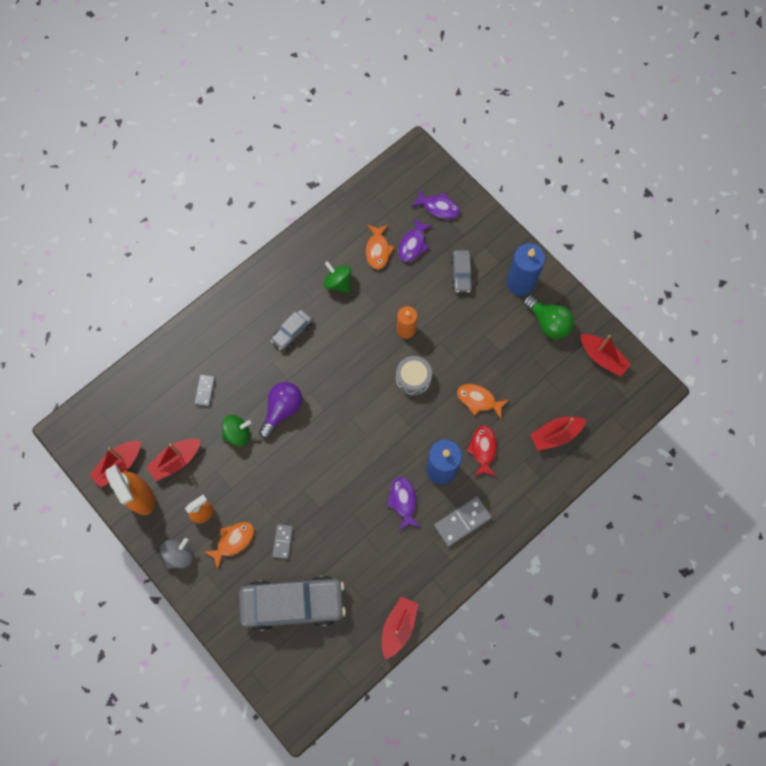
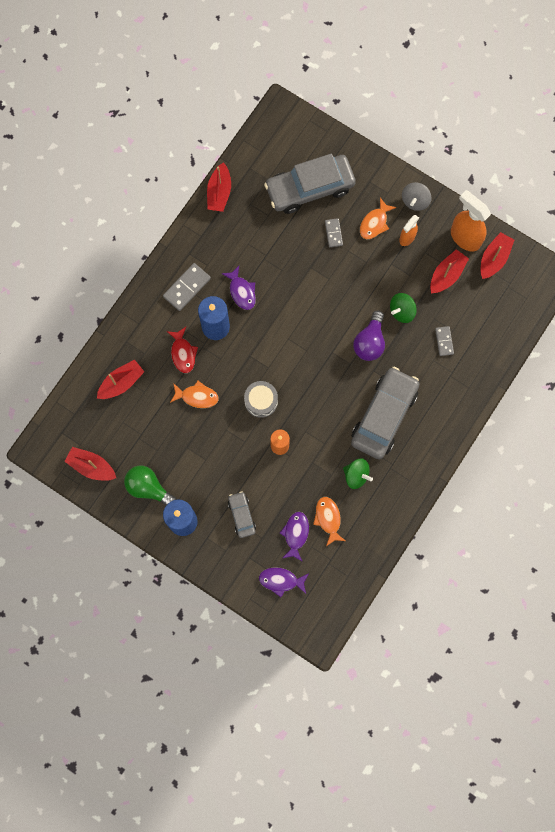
camera: 165 degrees right, 5 degrees up
grey car [270,309,313,351] -> grey car [351,367,419,459], size x2.07

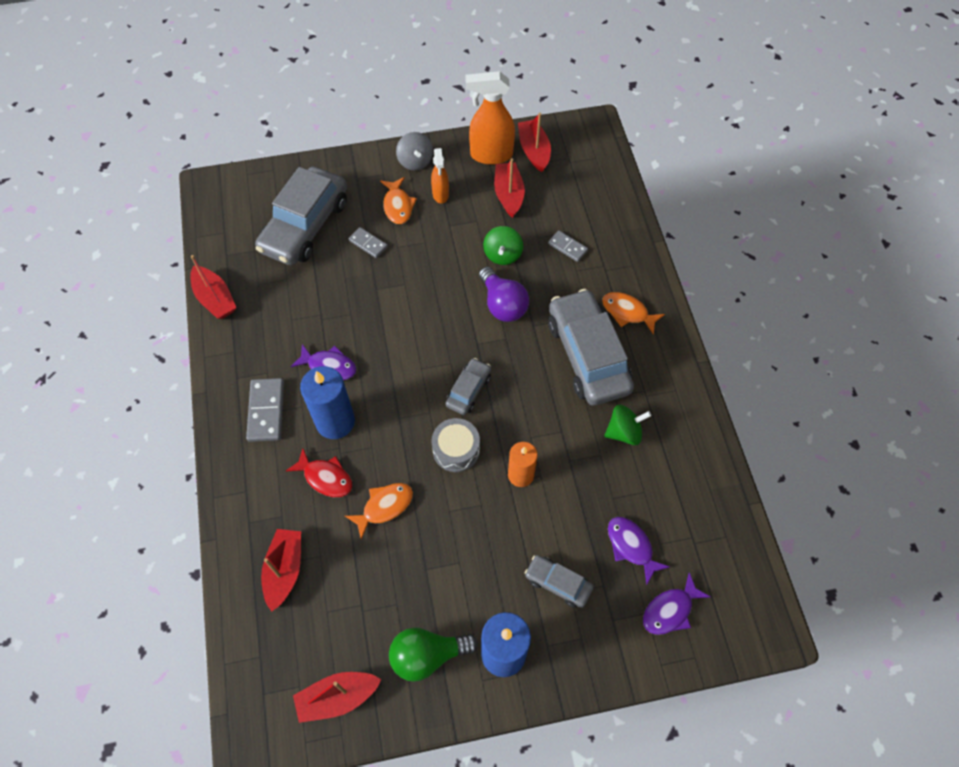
camera: 45 degrees left, 15 degrees down
orange fish [313,497,345,546] -> orange fish moved to [602,292,665,335]
none -> grey car [445,358,491,415]

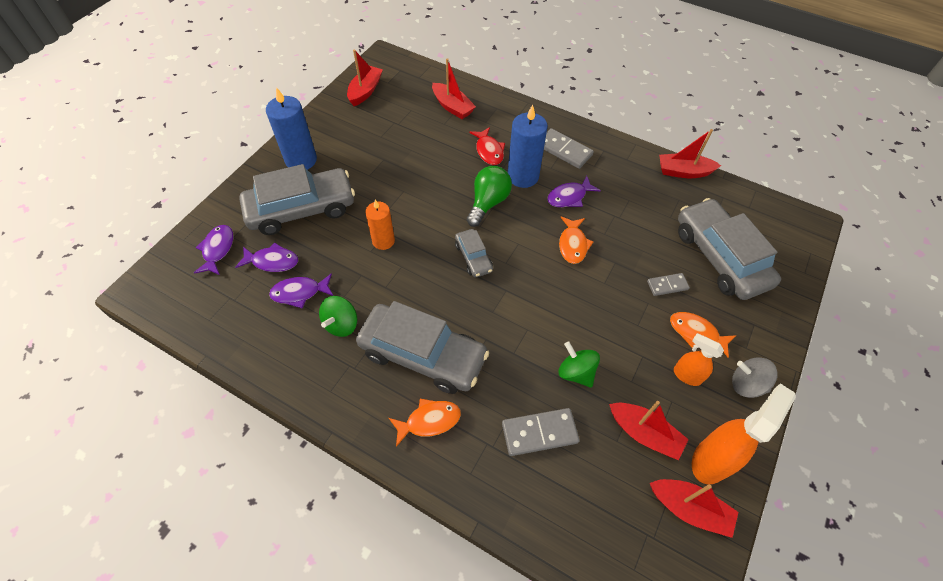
camera: 130 degrees right, 5 degrees down
red fish [286,448,352,497] -> red fish turned 90 degrees counterclockwise [469,127,505,165]
orange fish [345,483,413,539] -> orange fish moved to [559,216,593,264]
green light bulb [389,627,478,682] -> green light bulb moved to [467,166,512,227]
grey drum [432,418,480,472] -> none
purple light bulb [479,266,529,322] -> none
grey car [525,555,594,608] -> grey car [239,164,355,235], size x2.07
grey domino [548,230,588,262] -> grey domino [502,408,580,456], size x1.62
none -> purple fish [269,273,334,308]

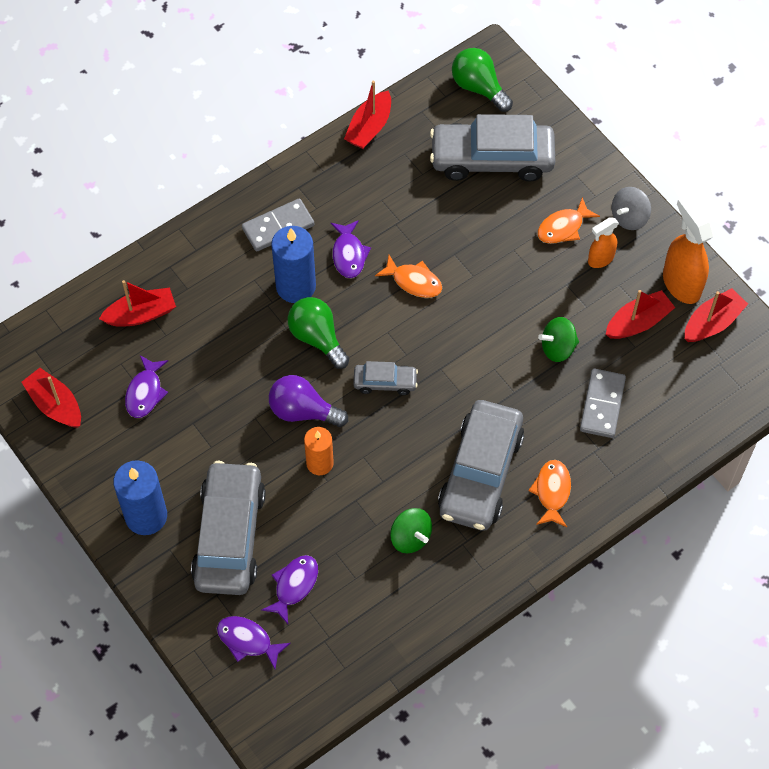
camera: 65 degrees left, 5 degrees up
purple fish [269,273,334,308] -> purple fish moved to [125,355,168,418]
grey car [356,301,489,394] -> grey car turned 150 degrees clockwise [438,400,524,531]
red fish [469,127,505,165] -> none
grey domino [647,273,690,296] -> none
none -> purple light bulb [269,375,348,427]
none -> green light bulb [452,48,513,112]

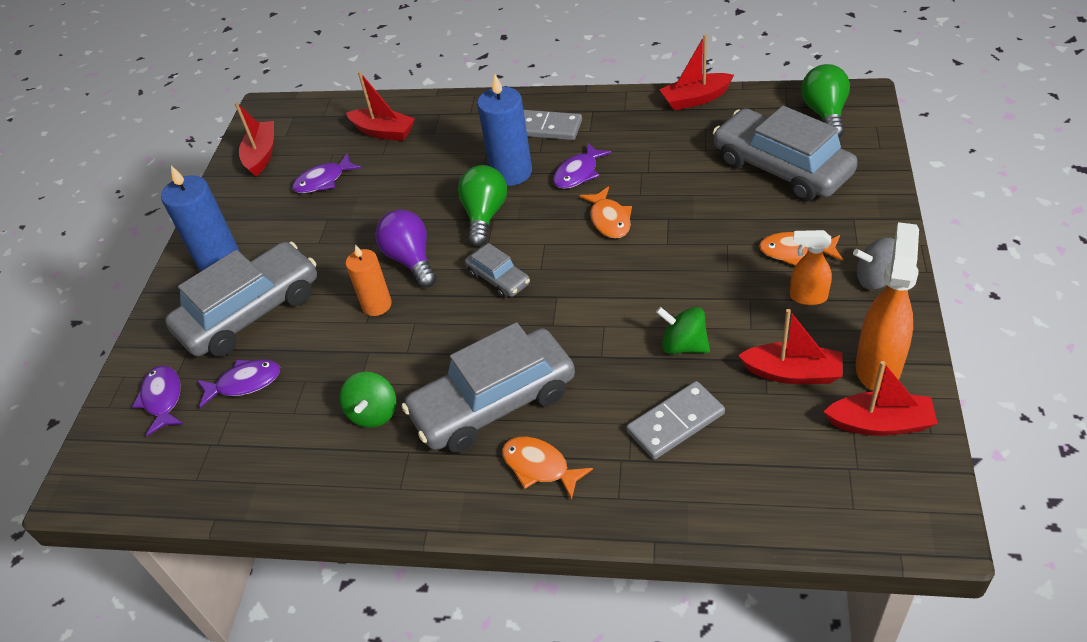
camera: 50 degrees right, 15 degrees down
orange fish [529,460,571,527] -> orange fish turned 105 degrees counterclockwise [502,436,593,500]

